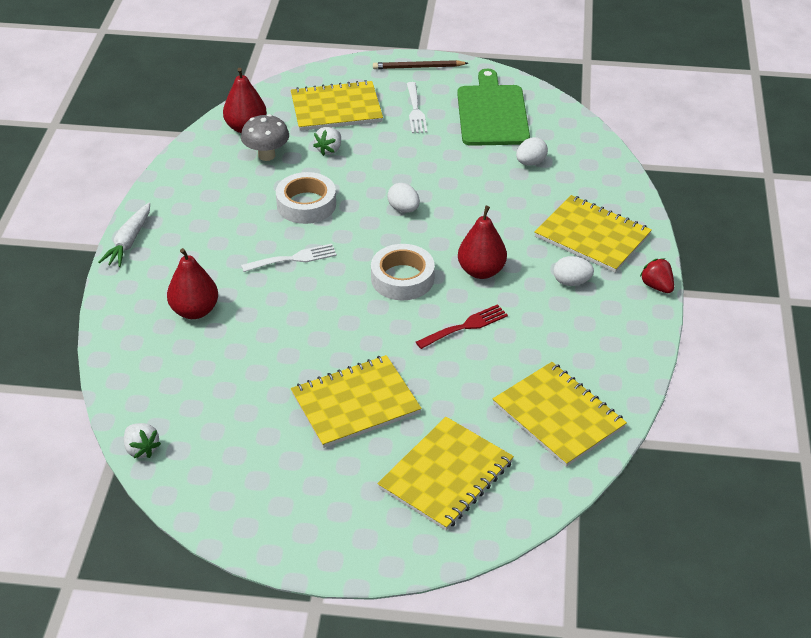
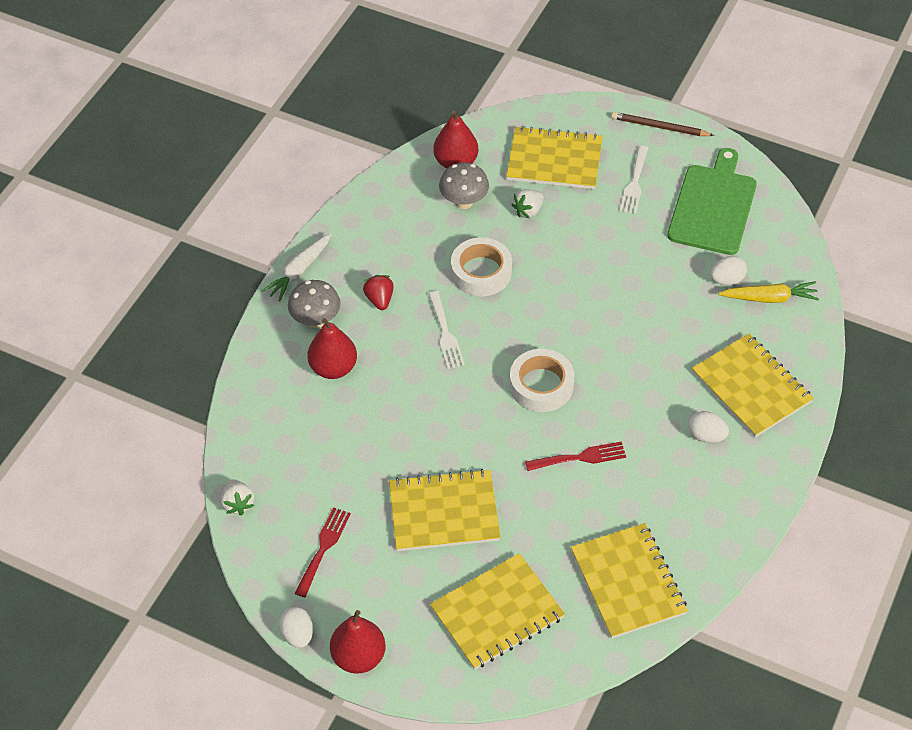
camera: 20 degrees right, 10 degrees up
white fork [241,244,337,272] -> white fork turned 75 degrees clockwise [428,291,465,369]
white egg [387,183,420,213] -> white egg moved to [279,607,313,648]
red pear [458,206,507,279] -> red pear moved to [330,610,386,674]
red strawberry [640,258,674,293] -> red strawberry moved to [363,275,394,310]
none -> grey mushroom [288,280,340,328]
none -> red fork [294,507,351,597]
none -> yellow carrot [718,282,819,303]

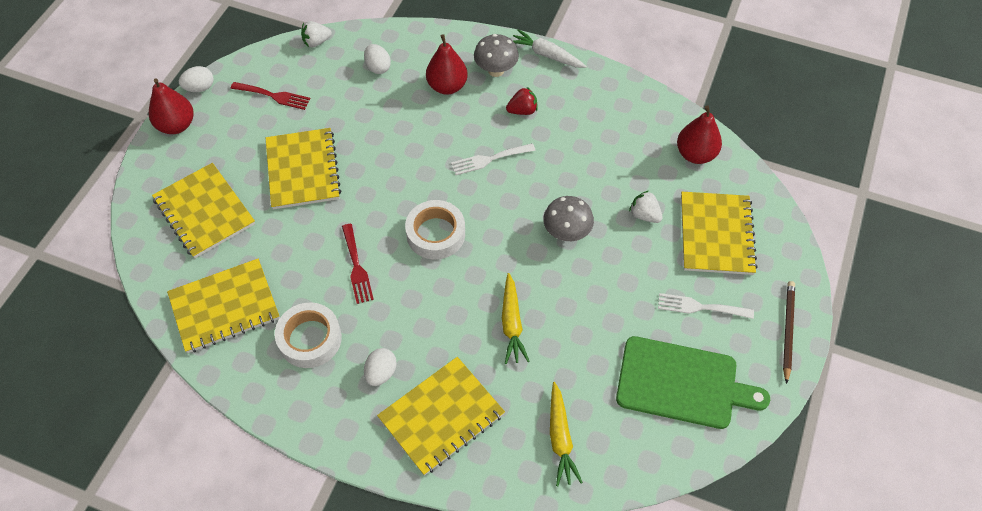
camera: 85 degrees right, 5 degrees up
grey mushroom [439,162,489,209] -> grey mushroom moved to [543,196,594,241]
white tape [451,237,512,296] -> white tape moved to [275,302,342,368]
white egg [710,256,747,285] -> white egg moved to [364,44,391,74]
none -> yellow carrot [502,273,530,364]

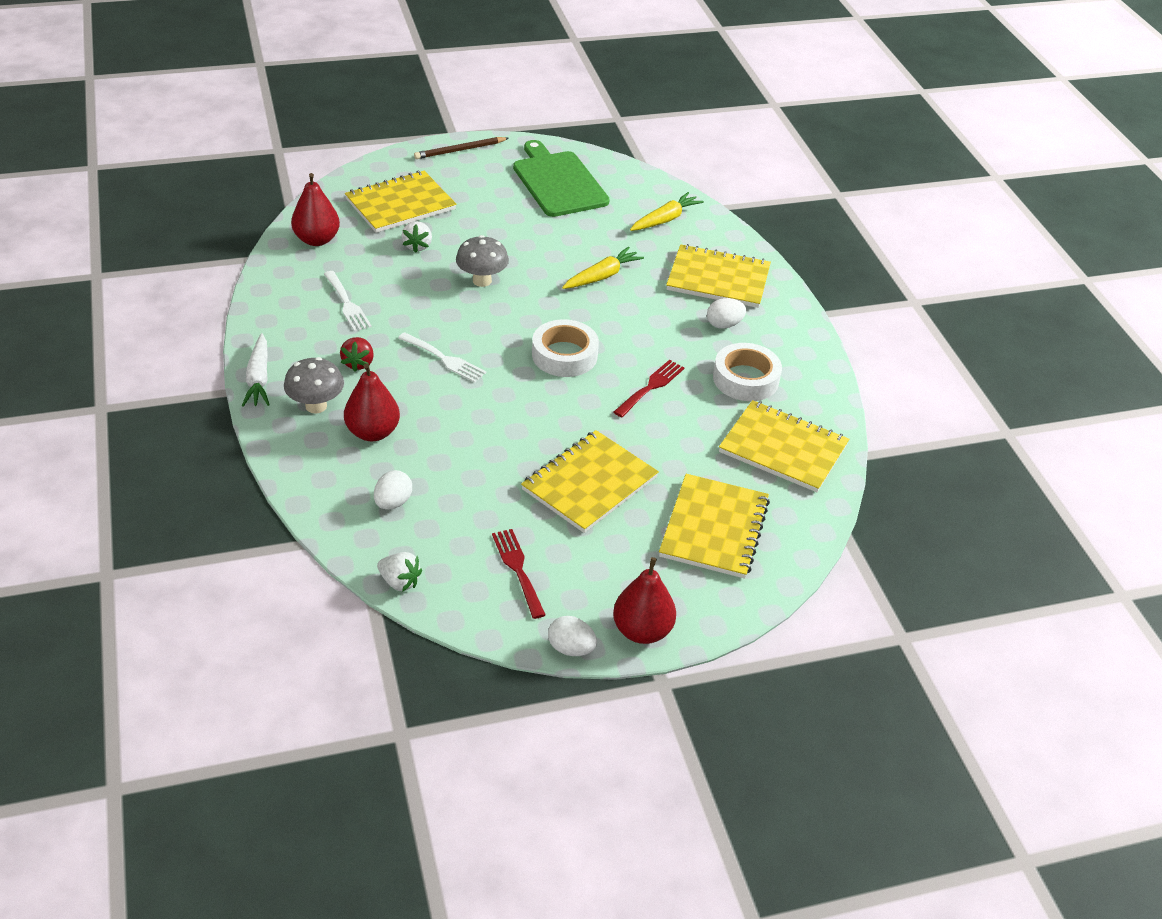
camera: 130 degrees left, 15 degrees down
red strawberry [506,87,537,115] -> red strawberry turned 120 degrees counterclockwise [340,337,374,372]
white fork [658,293,754,319] -> white fork moved to [324,271,372,332]

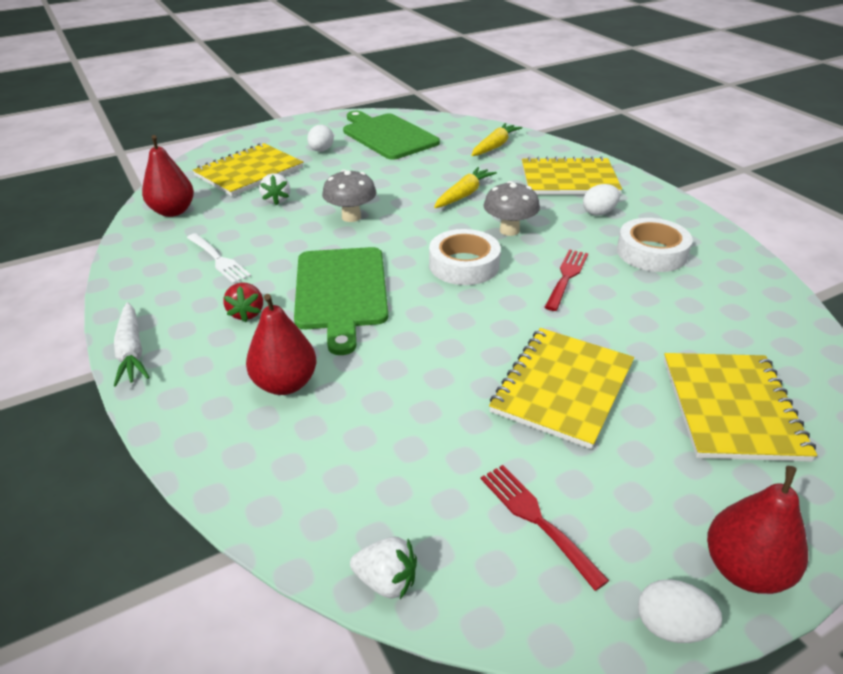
camera: 10 degrees left, 5 degrees down
grey mushroom [284,357,344,413] -> grey mushroom moved to [483,181,540,236]
white egg [374,470,412,510] -> white egg moved to [307,125,334,152]
white fork [398,332,486,383] -> green cutting board [294,247,388,355]
brown pencil [414,137,509,159] -> none
yellow notebook [719,400,849,492] -> none

